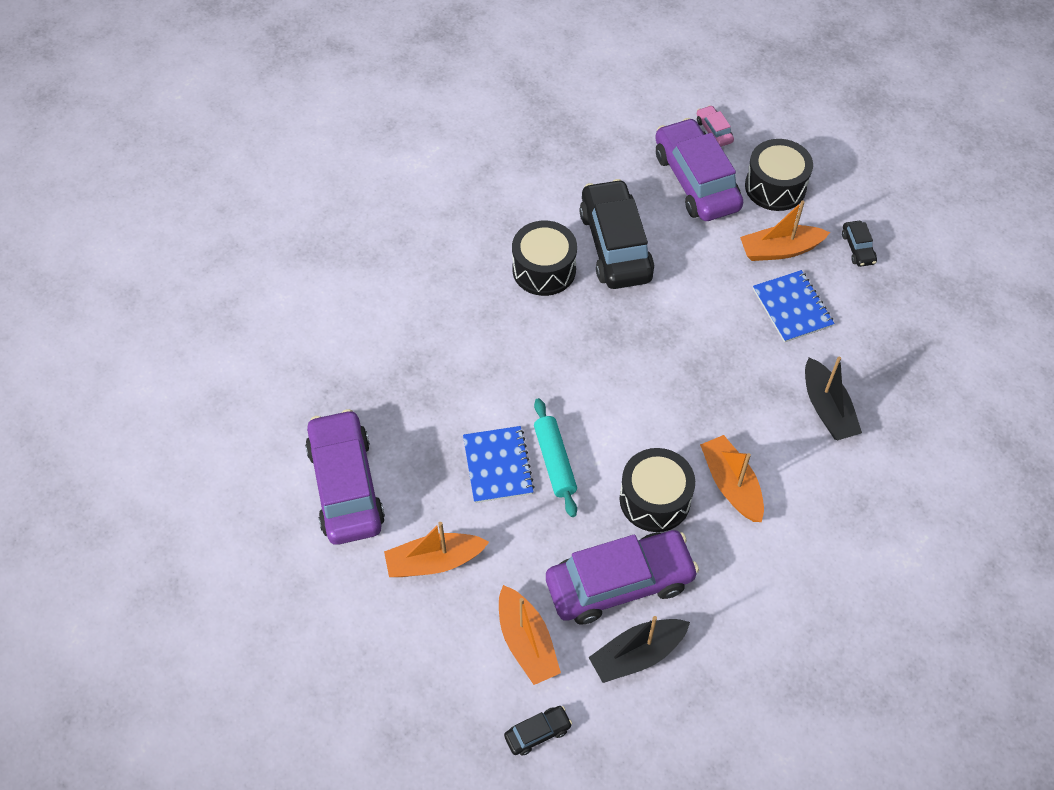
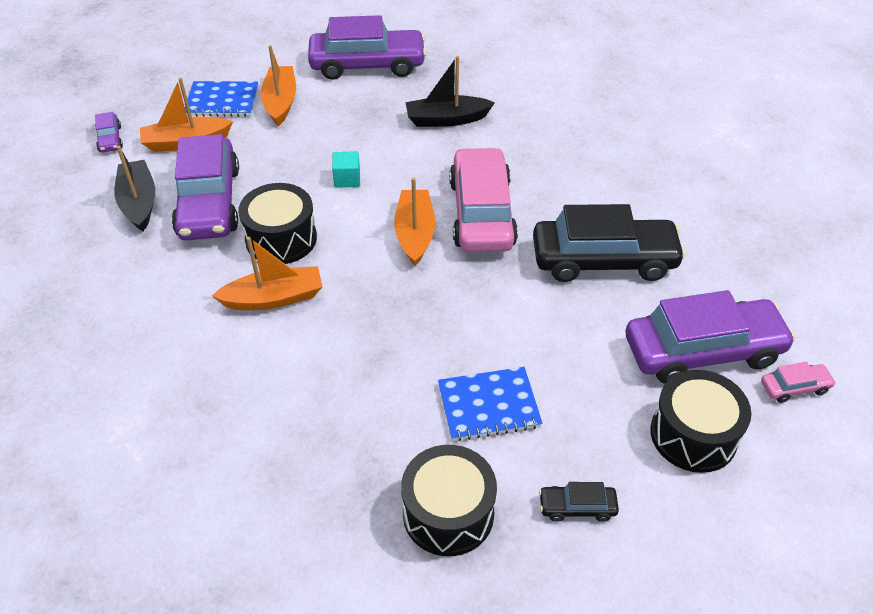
camera: 100 degrees right, 10 degrees down
blue notebook [463,426,535,503] -> blue notebook moved to [185,81,258,117]
black car [504,706,572,756] -> purple car [95,112,123,153]
black drum [512,221,577,296] -> black drum moved to [401,445,497,556]
turquoise rolling pin [534,398,577,517] -> turquoise cube [332,151,360,188]
orange boat [740,200,830,261] -> orange boat moved to [394,178,435,266]
black boat [805,357,862,440] -> black boat moved to [406,56,495,127]
none -> pink car [449,147,518,252]

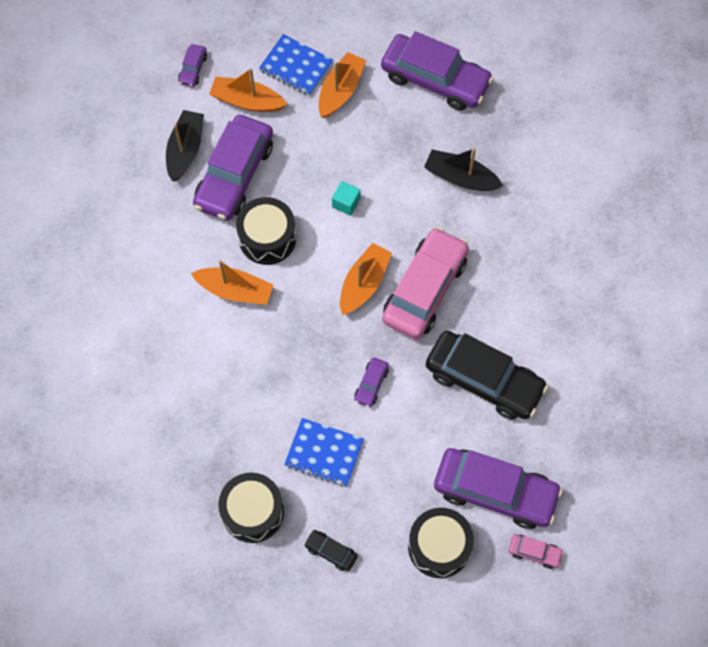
camera: 30 degrees right, 20 degrees up
none -> purple car [354,357,389,407]

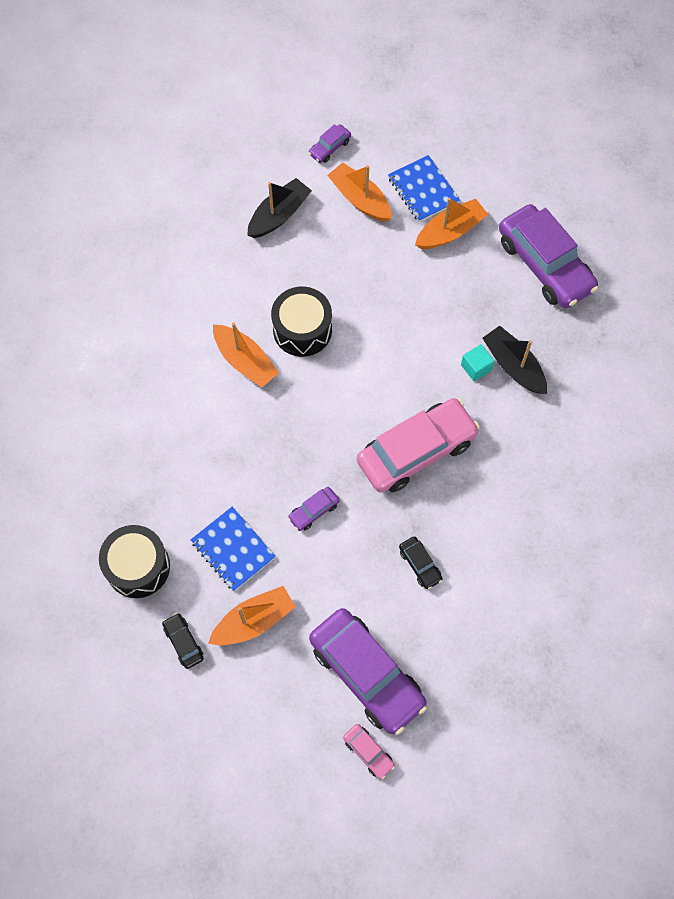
camera: 30 degrees right, 0 degrees up
purple car [193,115,273,221] -> none
turquoise cube [332,181,361,216] -> turquoise cube moved to [461,344,494,381]
orange boat [340,243,392,315] -> orange boat moved to [208,586,296,646]
black drum [408,508,474,578] -> none
black car [426,331,548,420] -> black car [399,536,443,589], size x0.43

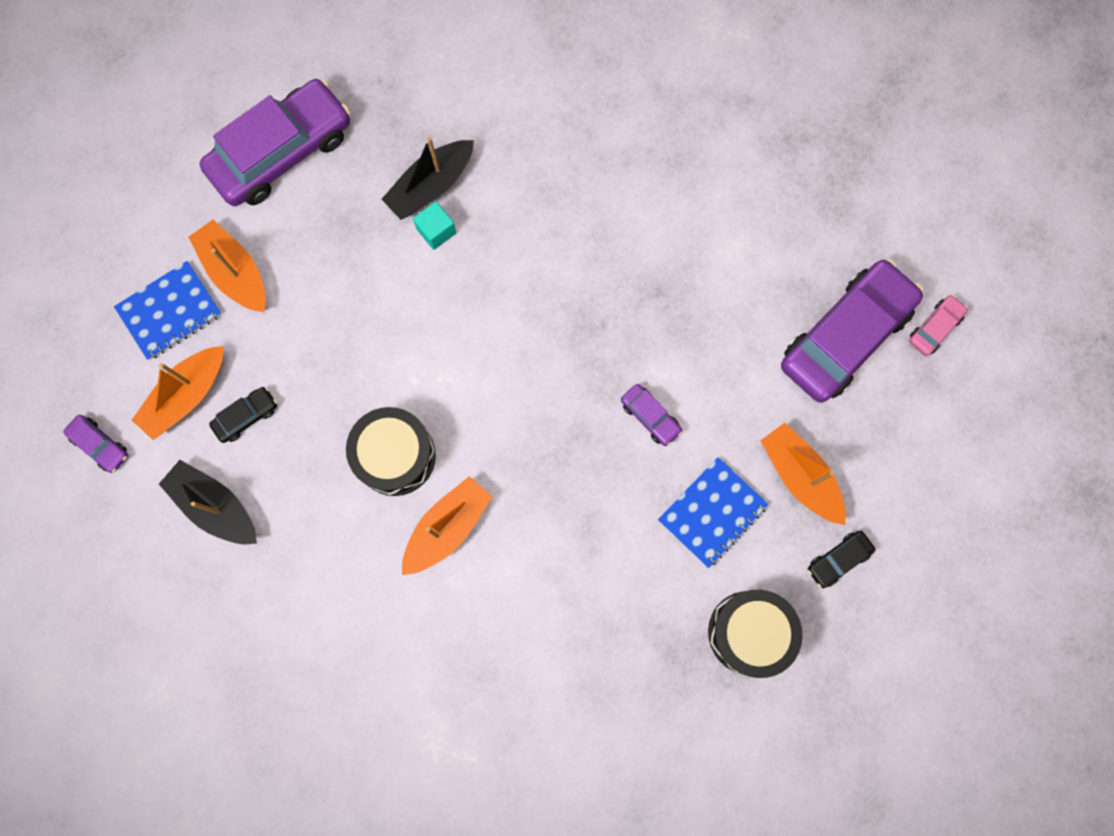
camera: 95 degrees left, 10 degrees up
pink car [357,398,480,492] -> none
black car [399,536,443,589] -> black car moved to [209,387,277,443]

